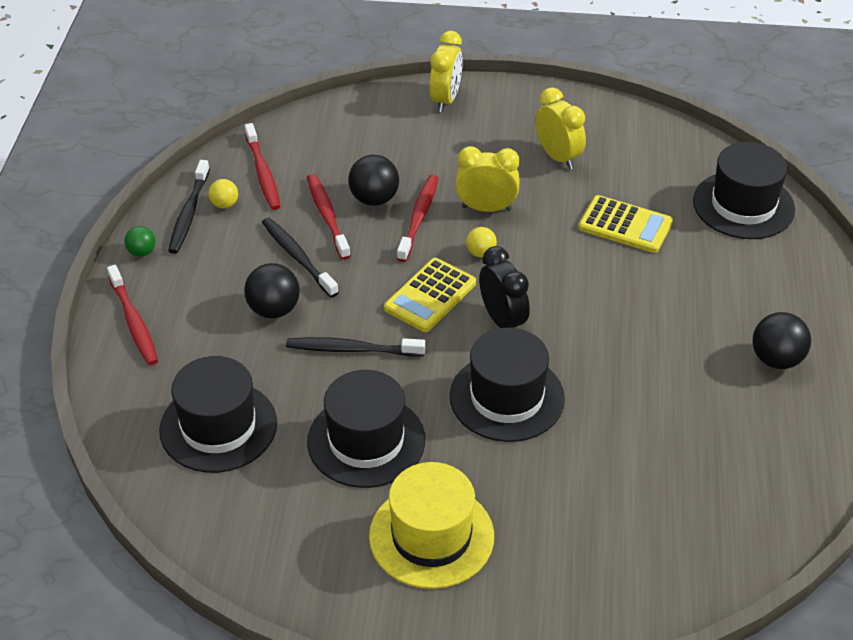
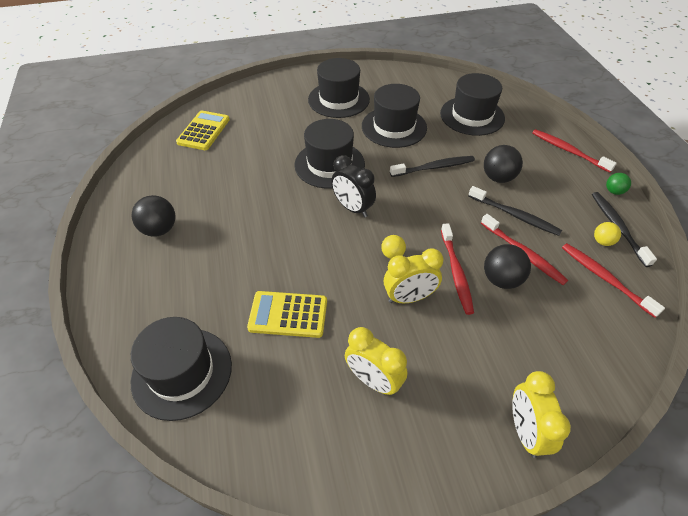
camera: 160 degrees right, 5 degrees up
yellow hat [369,462,494,589] -> black hat [308,58,370,118]
yellow calculator [384,258,476,332] -> yellow calculator moved to [176,110,230,150]

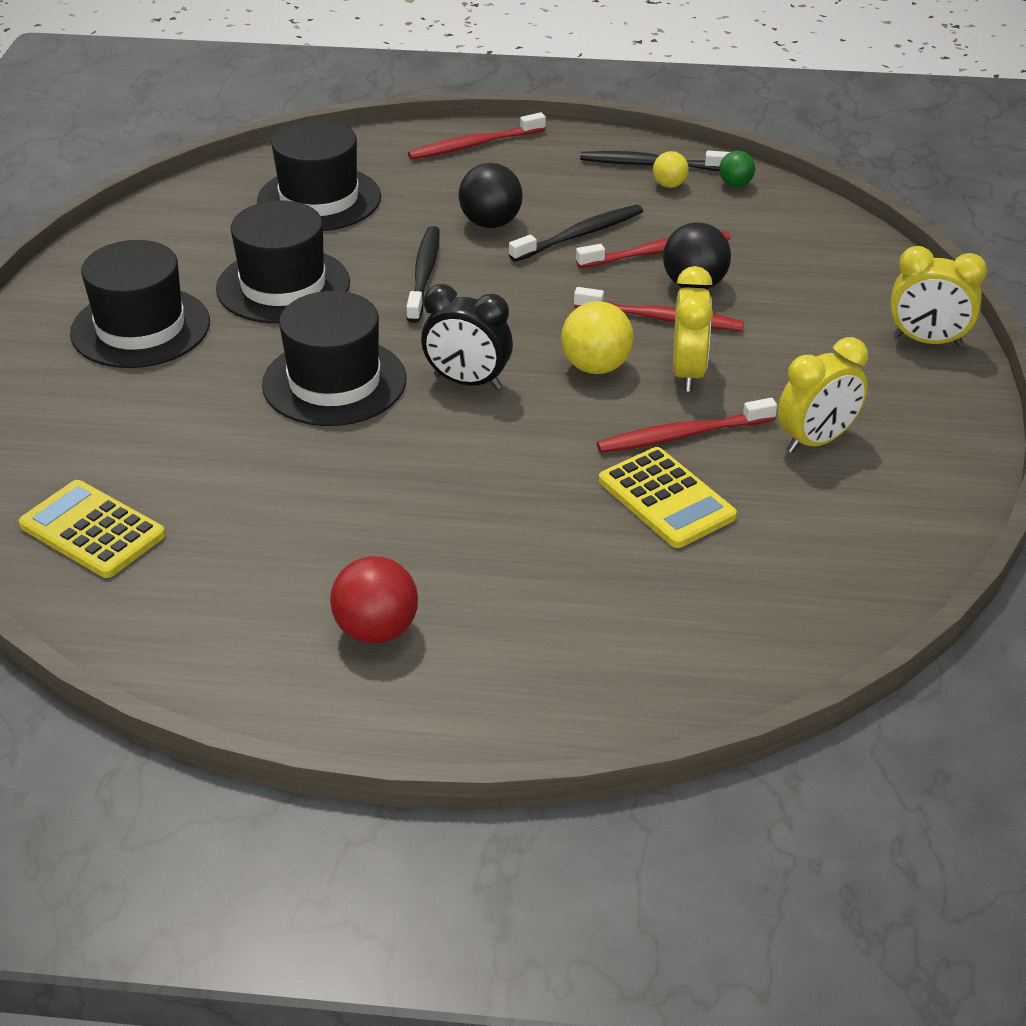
camera: 70 degrees left, 10 degrees down
black hat [131,317,232,421] -> none
black ball [132,195,176,237] -> red ball [330,556,418,644]
yellow calculator [247,291,327,338] -> yellow calculator turned 60 degrees counterclockwise [599,447,737,548]
black clock [331,155,376,217] -> black clock turned 45 degrees clockwise [421,284,513,389]
yellow ball [381,235,406,259] -> yellow ball [561,301,634,374], size x1.73
red toothbrush [562,243,665,318] -> red toothbrush moved to [597,398,777,453]
green ball [606,173,631,195] -> green ball moved to [719,151,755,187]

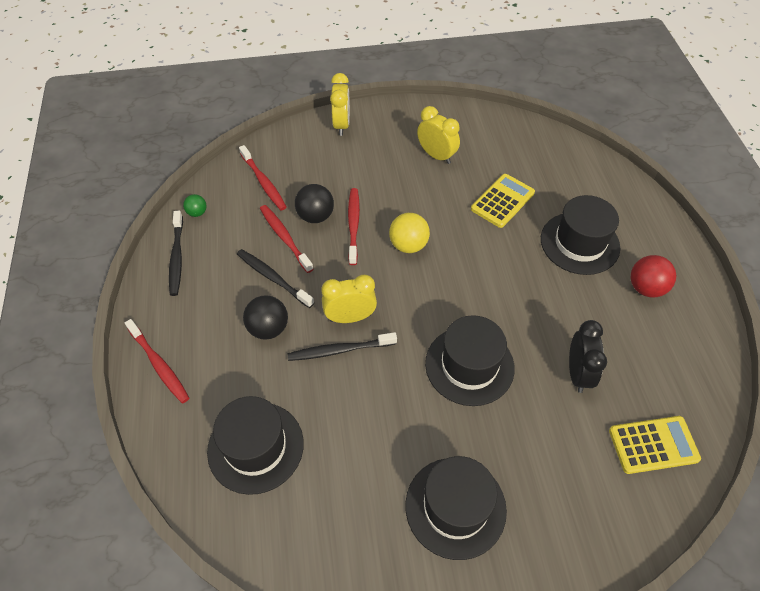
camera: 105 degrees left, 15 degrees up
yellow calculator [19,480,165,578] -> yellow calculator turned 120 degrees counterclockwise [609,416,701,474]
black hat [216,201,350,323] -> black hat moved to [541,195,620,275]
black clock [421,284,513,389] -> black clock moved to [569,320,607,393]
red toothbrush [597,398,777,453] -> red toothbrush moved to [239,145,287,210]
yellow ball [653,151,689,188] -> none
yellow clock [673,266,713,392] -> yellow clock moved to [321,275,377,323]

